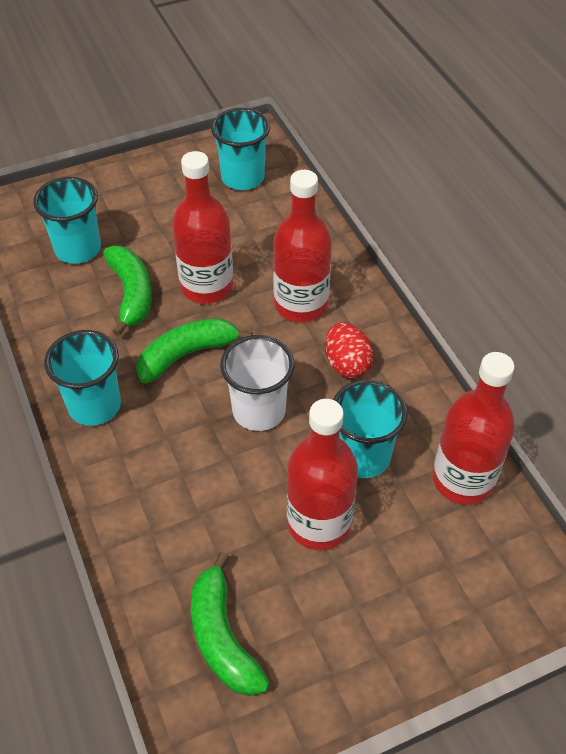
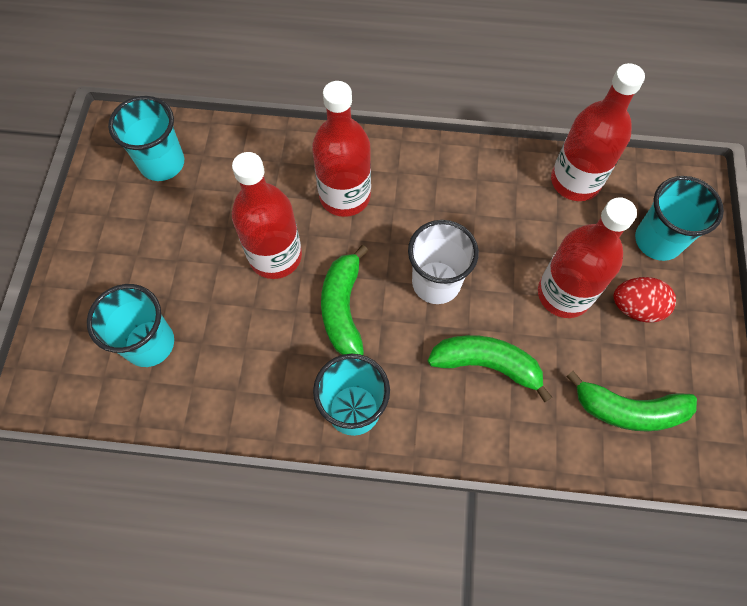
camera: 60 degrees left, 15 degrees up
green banana [103,246,152,336] -> green banana moved to [428,335,552,402]
red egg [325,322,374,378] -> red egg moved to [613,277,676,323]
turquoise cup [333,380,408,478] -> turquoise cup moved to [635,176,724,261]

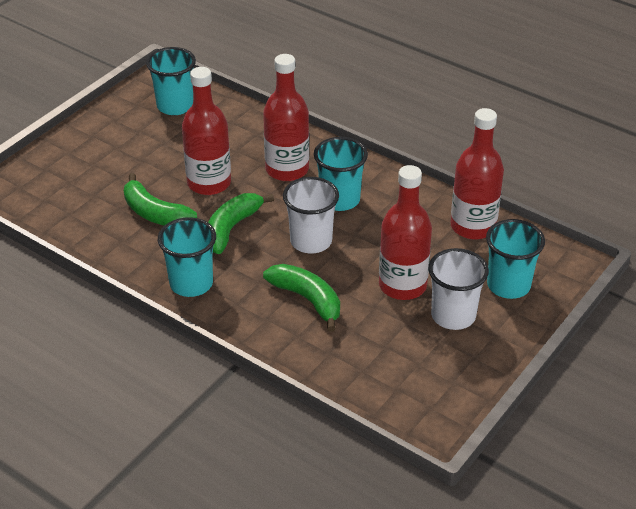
camera: 30 degrees right, 25 degrees down
turquoise cup [87,284,174,367] -> turquoise cup moved to [314,137,368,211]
green banana [566,371,697,432] -> green banana moved to [124,173,197,226]
red egg [613,277,676,323] -> white cup [428,248,489,330]

